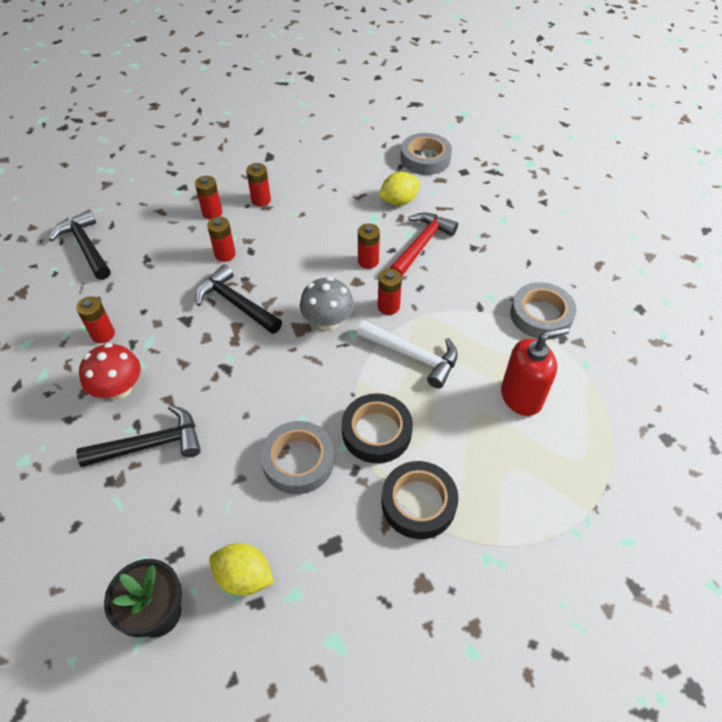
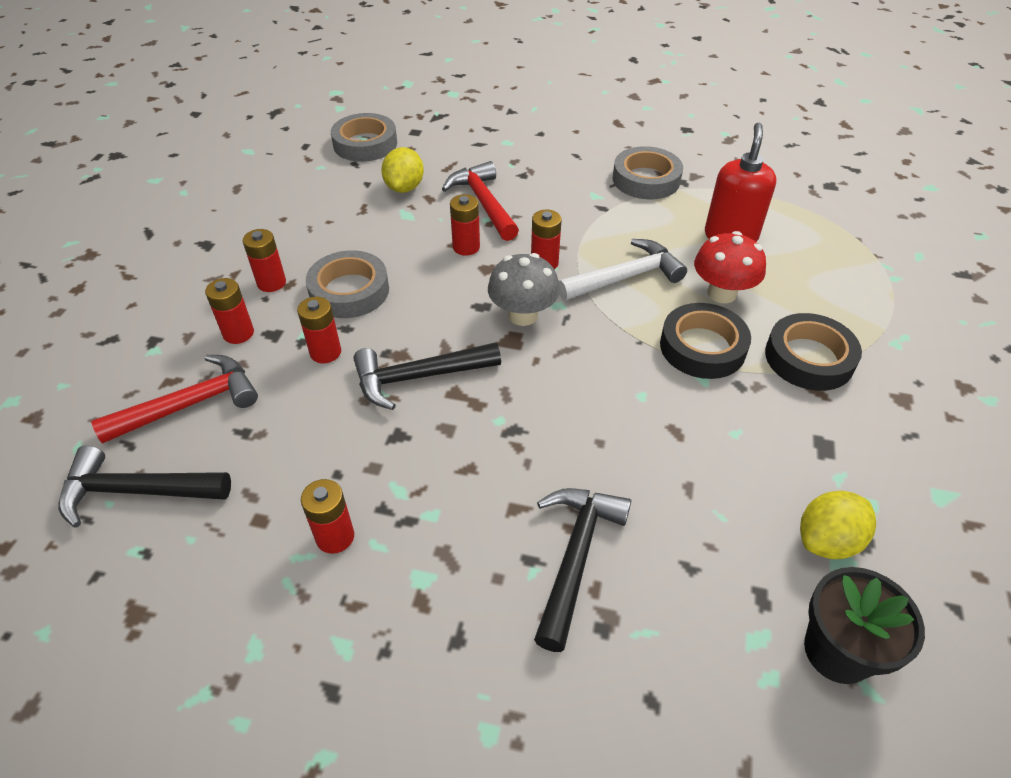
camera: 55 degrees left, 5 degrees down
red mushroom [79,343,141,400] -> red mushroom moved to [694,231,766,303]
grey tape [260,421,334,494] -> grey tape moved to [306,250,389,318]
none -> red hammer [91,355,258,444]

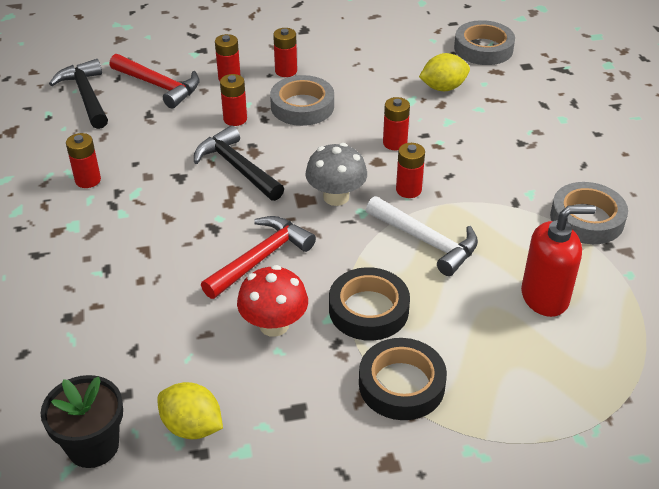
camera: 65 degrees right, 5 degrees down
red hammer [442,161,519,241] -> red hammer moved to [201,216,316,299]
black hammer [534,488,631,652] -> none
red mushroom [694,231,766,303] -> red mushroom moved to [237,265,308,337]

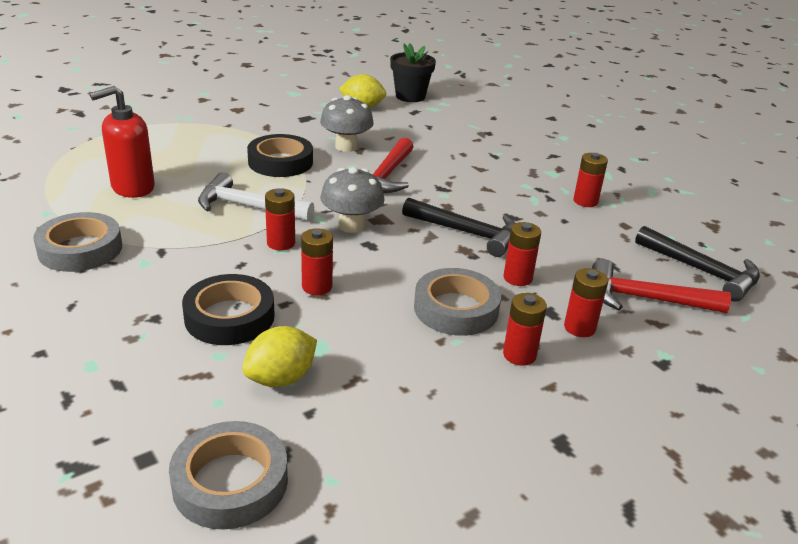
camera: 155 degrees right, 10 degrees down
red mushroom [237,265,308,337] -> grey mushroom [320,95,374,152]
black tape [359,338,447,420] -> black tape moved to [182,274,275,345]

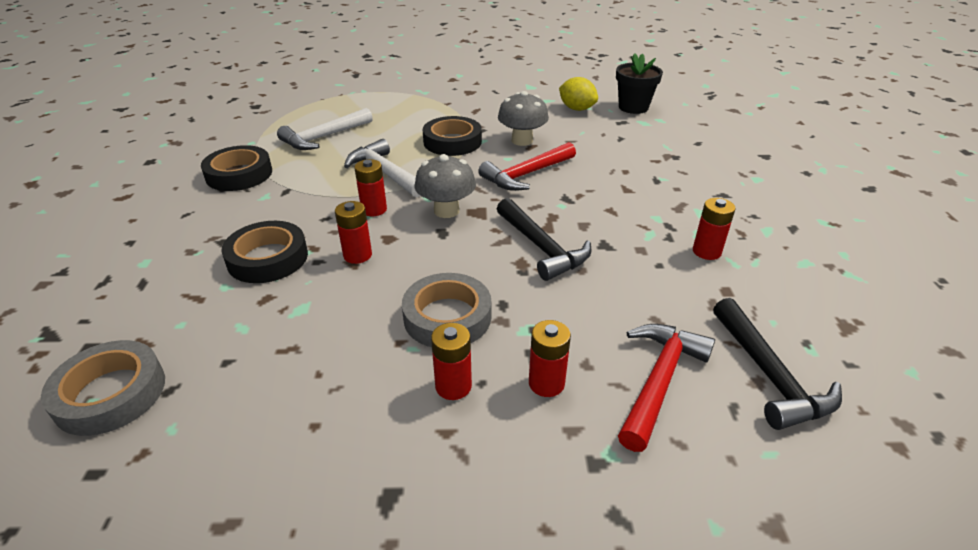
camera: 35 degrees right, 5 degrees up
grey tape [33,212,122,272] -> black tape [201,145,272,191]
red soap dispenser [89,86,155,198] -> white hammer [277,108,373,150]
yellow lemon [242,326,317,387] -> none
red battery [504,222,541,286] -> none
red hammer [592,259,731,313] -> red hammer turned 75 degrees clockwise [618,324,715,452]

